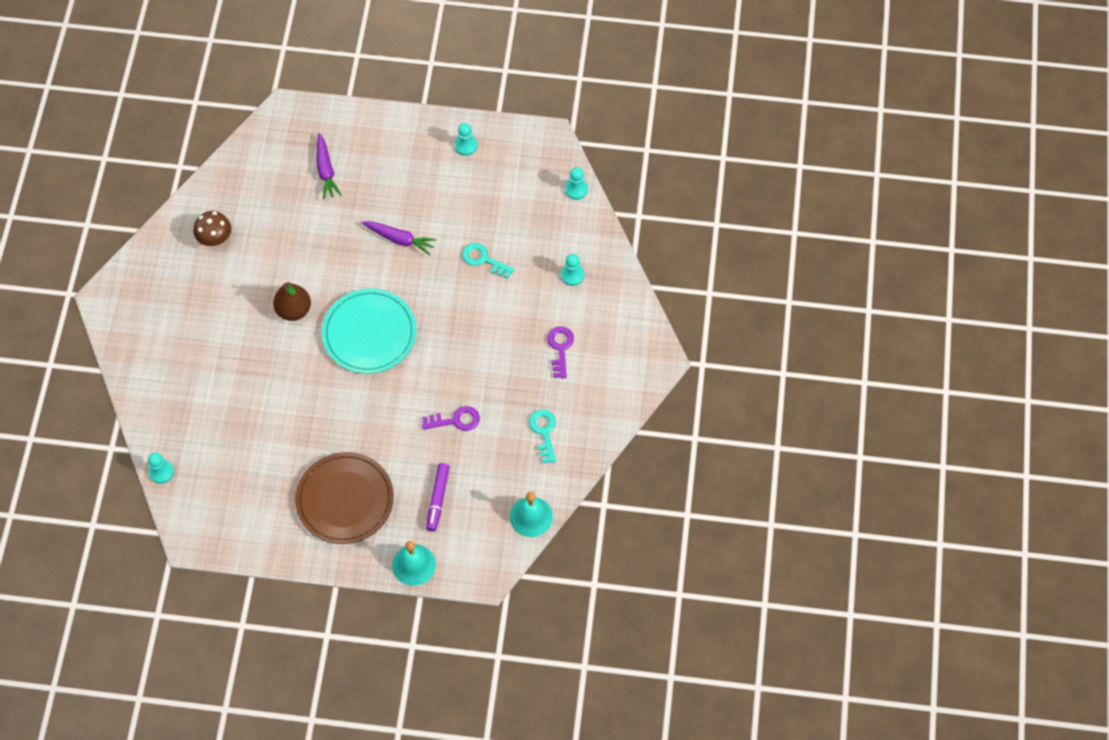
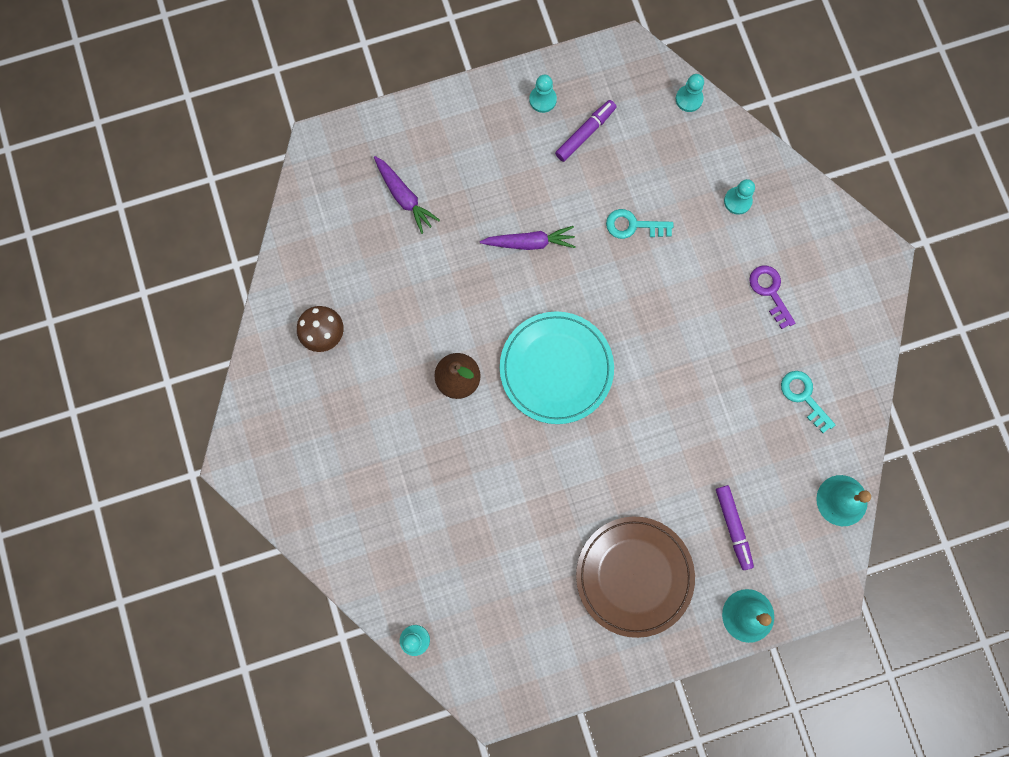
camera: 25 degrees left, 15 degrees up
purple key [422,406,480,431] -> none
none -> purple marker [555,100,616,162]

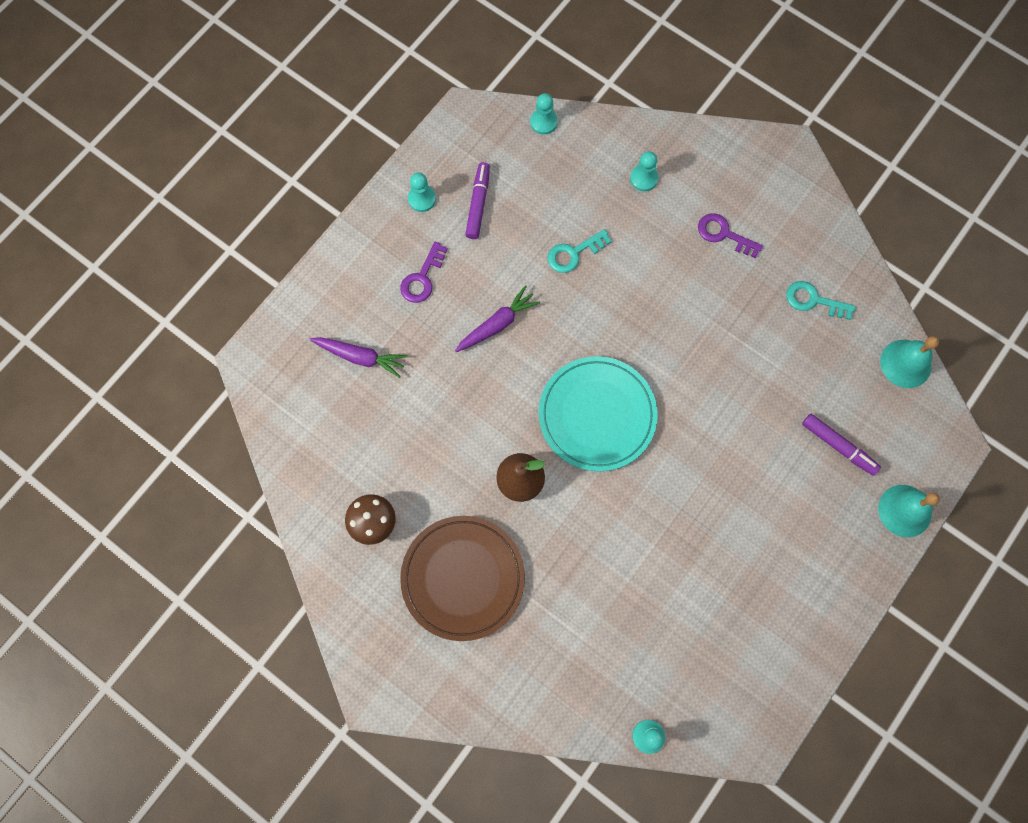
camera: 35 degrees left, 5 degrees down
brown plate [576,516,695,638] -> brown plate moved to [400,516,525,641]
none -> purple key [400,242,448,303]

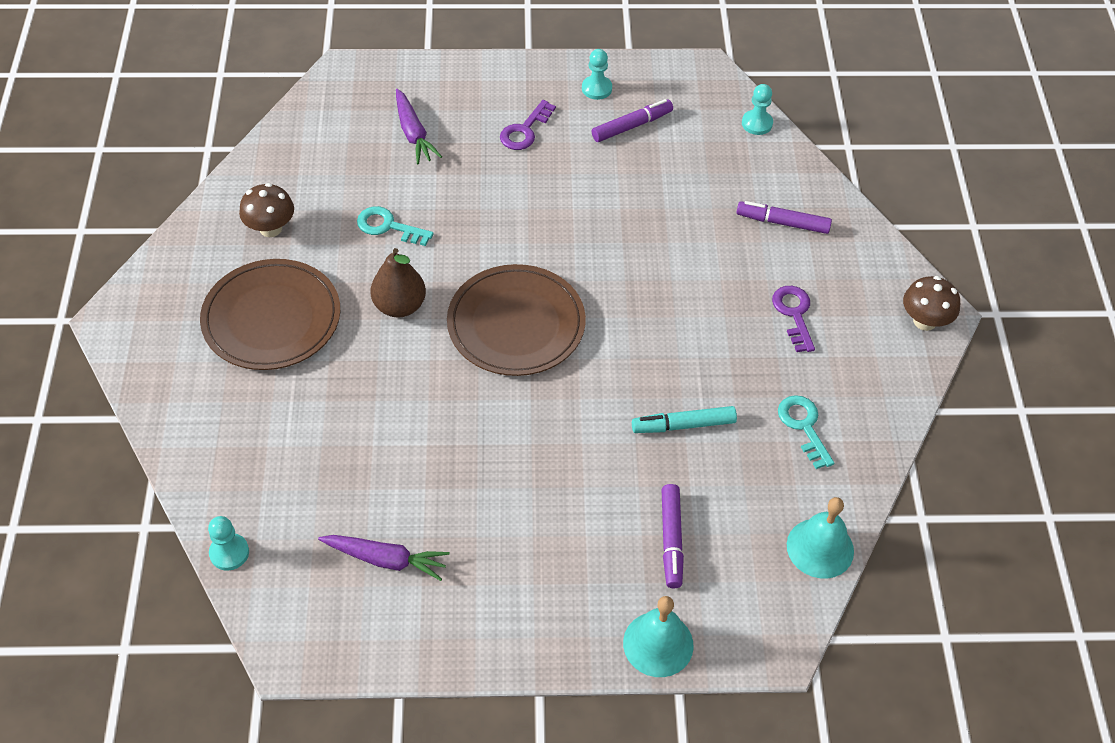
camera: 50 degrees right, 20 degrees down
purple key [400,242,448,303] -> purple key turned 45 degrees counterclockwise [500,100,556,150]
purple carrot [455,285,540,352] -> purple carrot moved to [318,535,450,581]
turquoise plate [539,356,658,471] -> brown plate [447,264,586,376]
turquoise key [547,229,612,273] -> turquoise key moved to [357,206,434,246]
turquoise pawn [630,151,658,191] -> purple marker [737,201,832,234]
none -> turquoise marker [632,406,737,433]
none -> brown mushroom [903,276,960,331]

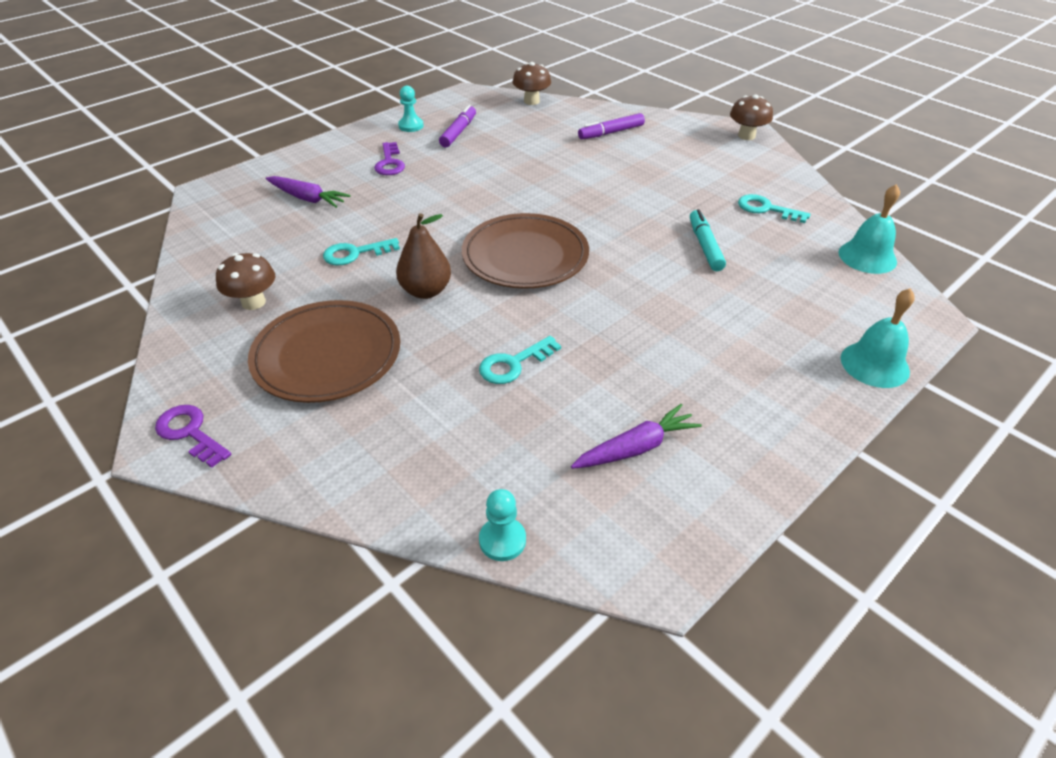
camera: 40 degrees left, 10 degrees down
turquoise marker [632,406,737,433] -> turquoise marker turned 135 degrees clockwise [690,209,726,271]
purple marker [661,484,684,588] -> none
turquoise pawn [742,84,773,135] -> brown mushroom [513,62,551,105]
purple key [772,286,815,352] -> purple key moved to [155,405,232,468]
none -> turquoise key [479,336,561,384]

